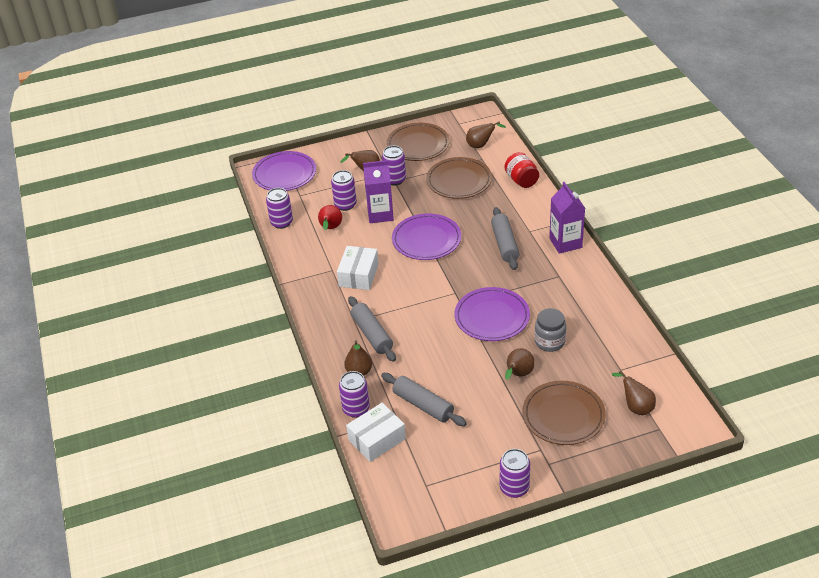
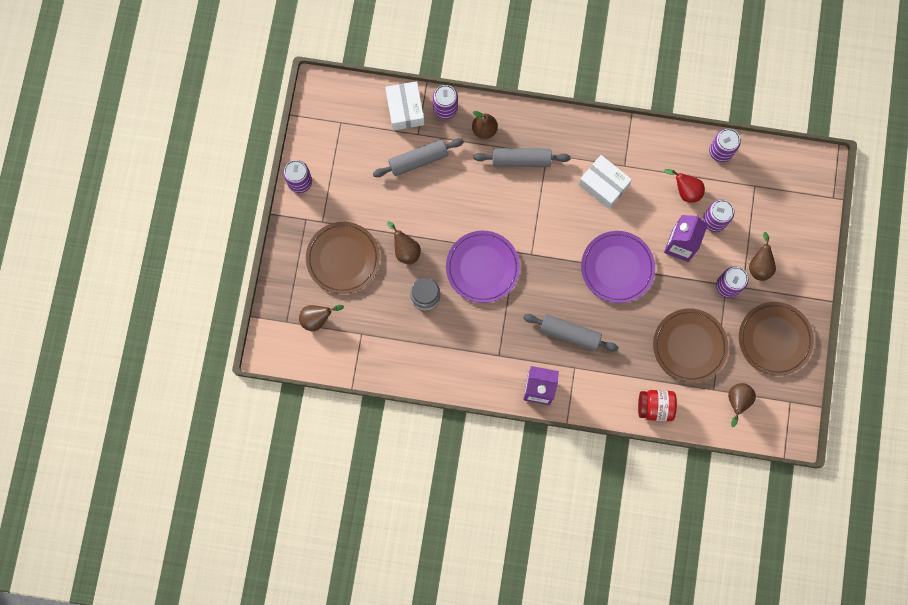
camera: 115 degrees right, 35 degrees up
purple plate [252,151,316,191] -> none

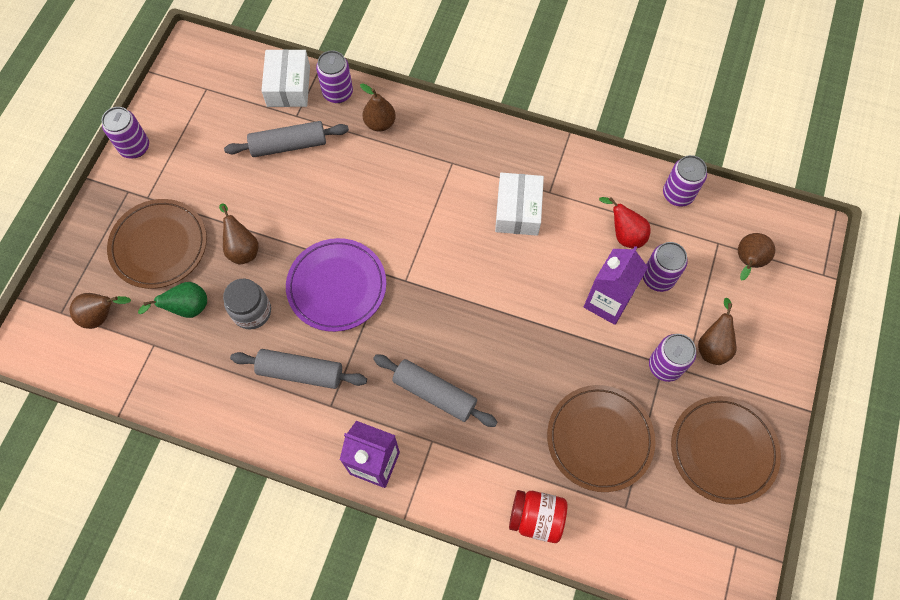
camera: 10 degrees right, 10 degrees down
grey rolling pin [474,148,570,167] -> grey rolling pin moved to [230,349,367,389]
white box [579,155,632,209] -> white box turned 45 degrees clockwise [495,173,544,236]
purple plate [581,231,655,303] -> none
brown pear [728,383,756,427] -> brown pear moved to [738,233,775,281]
none -> green pear [138,282,207,318]

